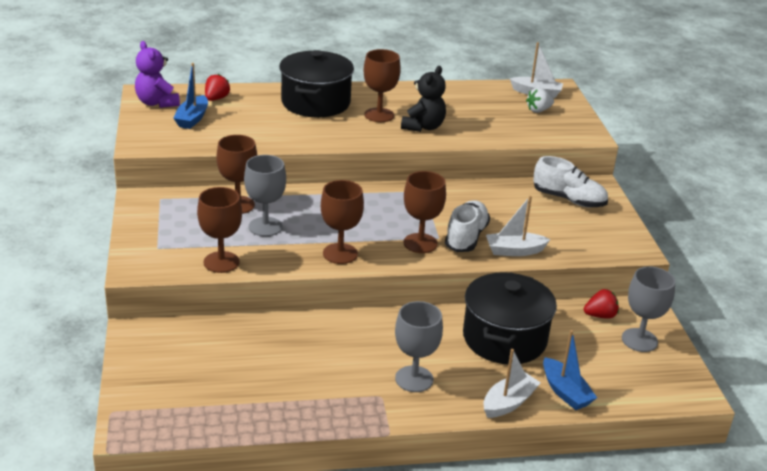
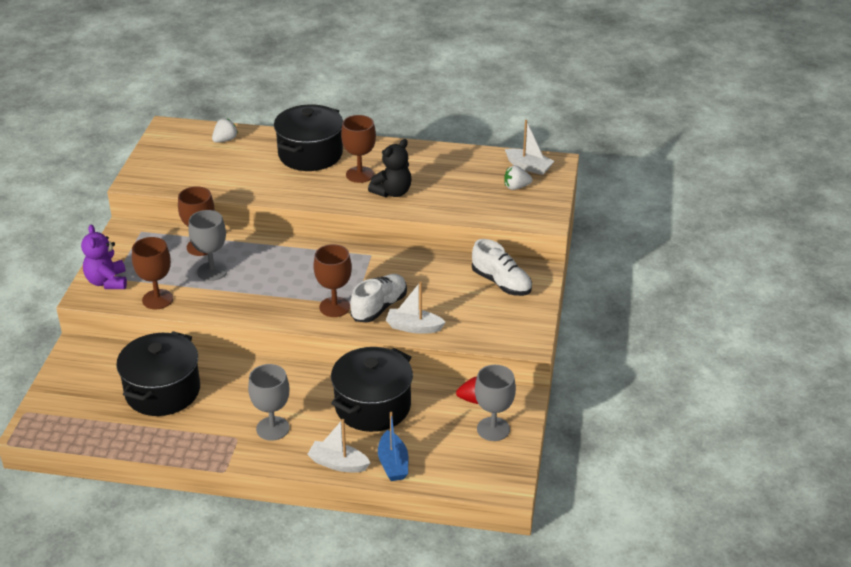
camera: 20 degrees right, 5 degrees up
purple teddy bear [135,41,180,108] -> purple teddy bear moved to [81,224,127,289]
blue boat [173,63,208,129] -> none
red strawberry [205,74,230,101] -> white strawberry [212,119,238,143]
brown goblet [321,180,364,264] -> none
white boat [483,349,541,418] -> white boat turned 135 degrees counterclockwise [307,419,371,472]
none -> black pot [116,331,200,416]

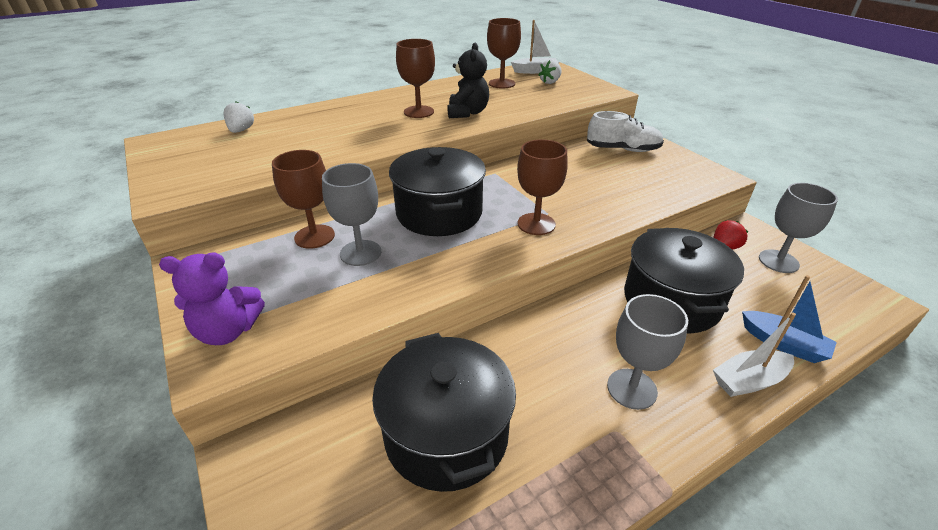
camera: 40 degrees left, 0 degrees up
purple teddy bear [81,224,127,289] -> purple teddy bear turned 45 degrees counterclockwise [159,253,265,345]
brown goblet [132,237,173,309] -> brown goblet moved to [487,18,521,88]
black pot [274,104,343,171] -> black pot moved to [389,147,486,236]
white shoe [350,274,407,323] -> none
white boat [386,281,446,334] -> none

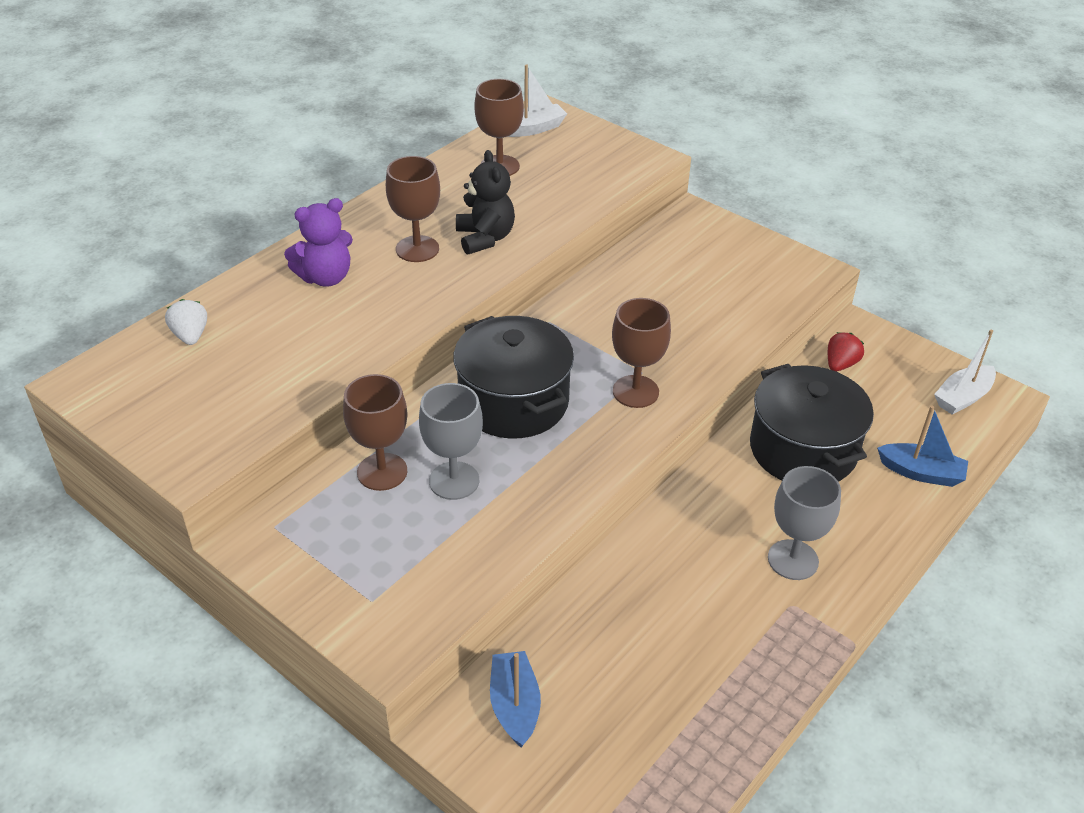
camera: 20 degrees left, 5 degrees up
purple teddy bear [159,253,265,345] -> purple teddy bear moved to [284,198,353,287]
black pot [372,333,516,492] -> none
white strawberry [538,59,562,84] -> none
white shoe [587,111,664,152] -> none
white boat [713,312,796,397] -> white boat moved to [934,330,996,415]
grey goblet [759,183,838,273] -> none
none -> blue boat [490,651,541,748]

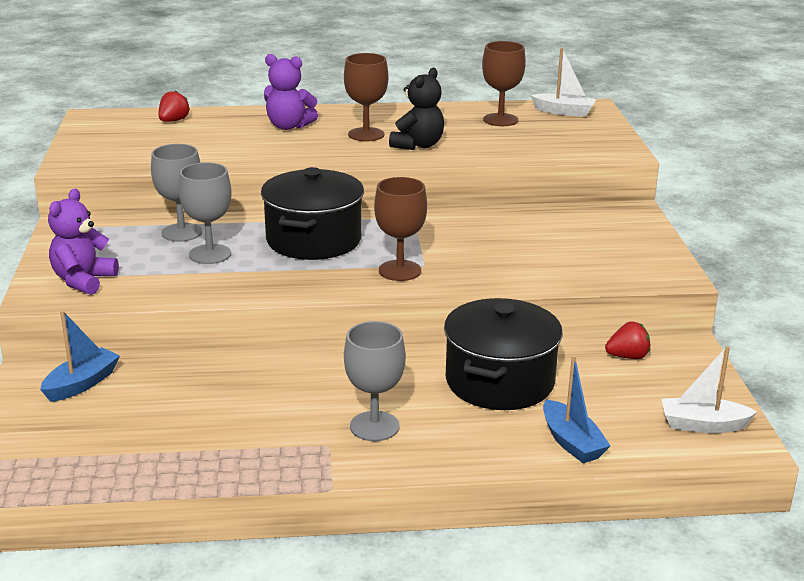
camera: 45 degrees right, 15 degrees down
white strawberry [165,299,207,345] -> red strawberry [158,90,190,122]
brown goblet [343,374,407,491] -> grey goblet [151,144,202,242]
none -> purple teddy bear [48,189,119,295]

